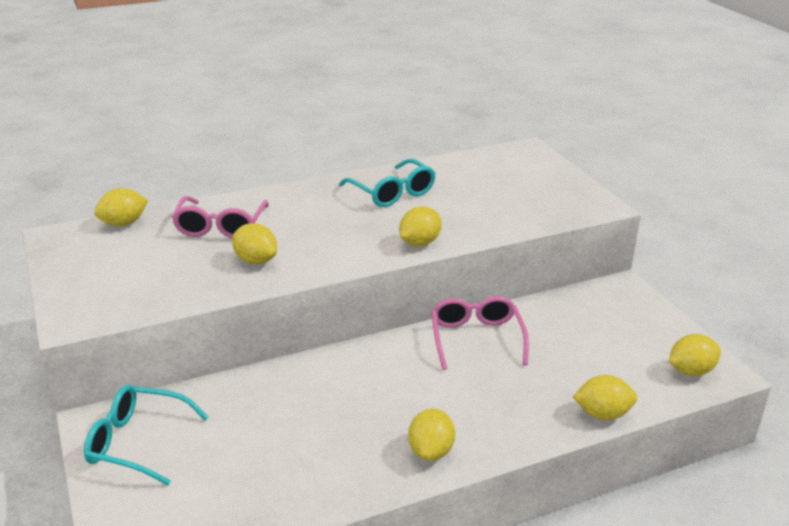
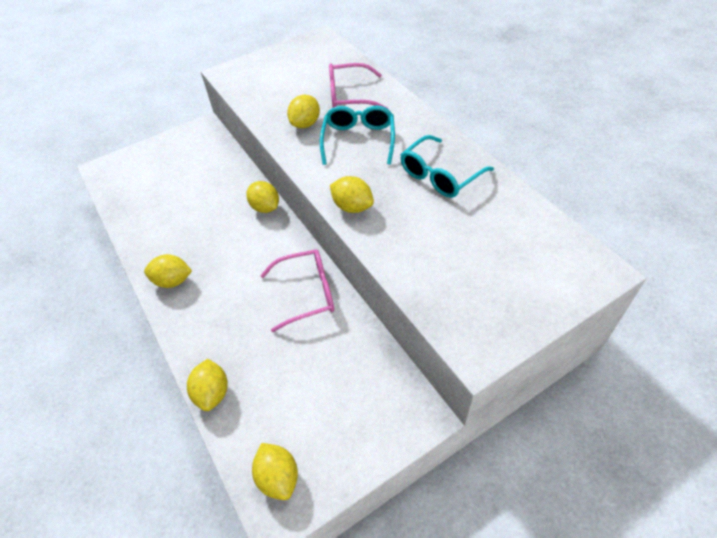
camera: 85 degrees right, 20 degrees up
turquoise glasses [84,385,209,485] -> turquoise glasses moved to [320,106,395,165]
yellow lemon [94,188,148,226] -> yellow lemon moved to [246,181,279,213]

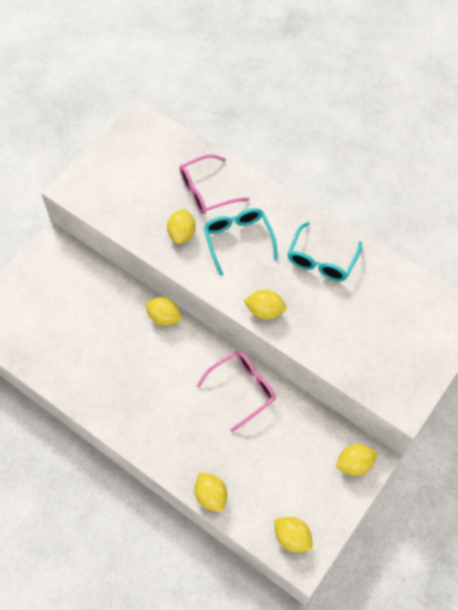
camera: 25 degrees left, 10 degrees up
yellow lemon [144,254,192,288] -> yellow lemon moved to [336,444,378,476]

